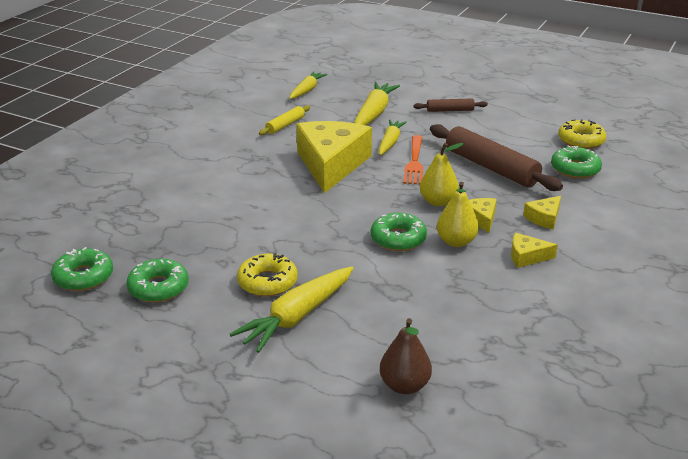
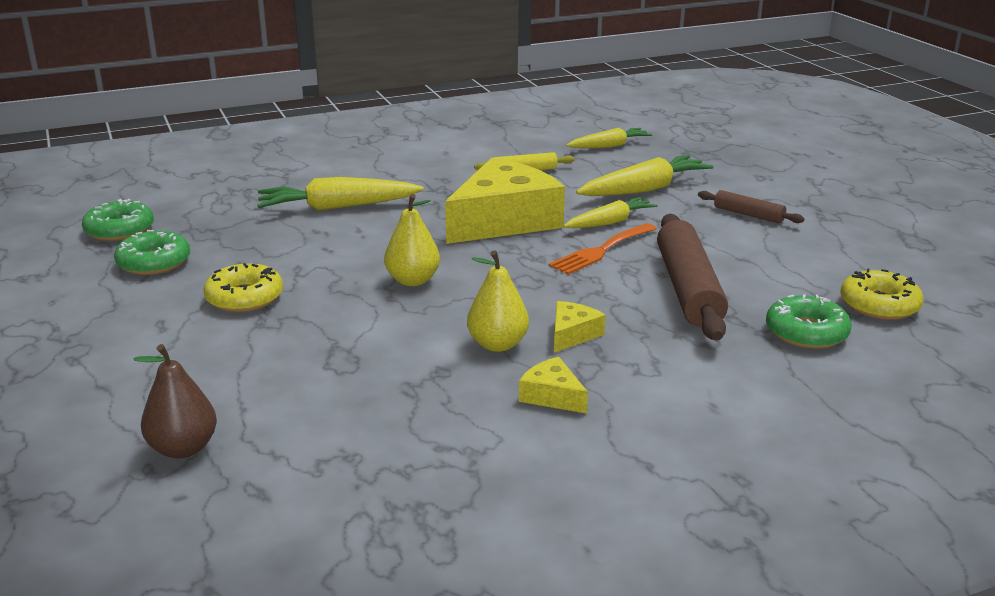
camera: 40 degrees right, 5 degrees down
yellow carrot [230,266,353,353] -> yellow carrot moved to [258,177,424,211]
green donut [371,213,427,251] -> none
yellow pear [420,143,464,206] -> yellow pear moved to [384,194,440,286]
yellow cheese [523,196,561,230] -> none

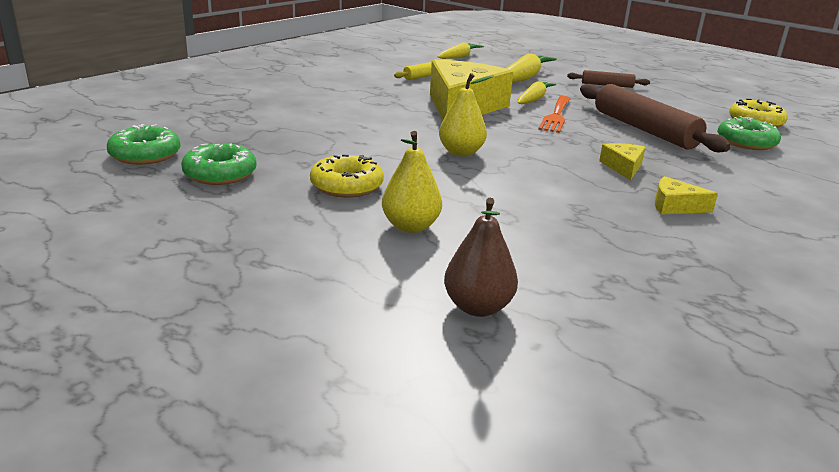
camera: 30 degrees left, 0 degrees up
yellow carrot [258,177,424,211] -> none
yellow pear [467,250,529,352] -> yellow pear moved to [382,131,442,233]

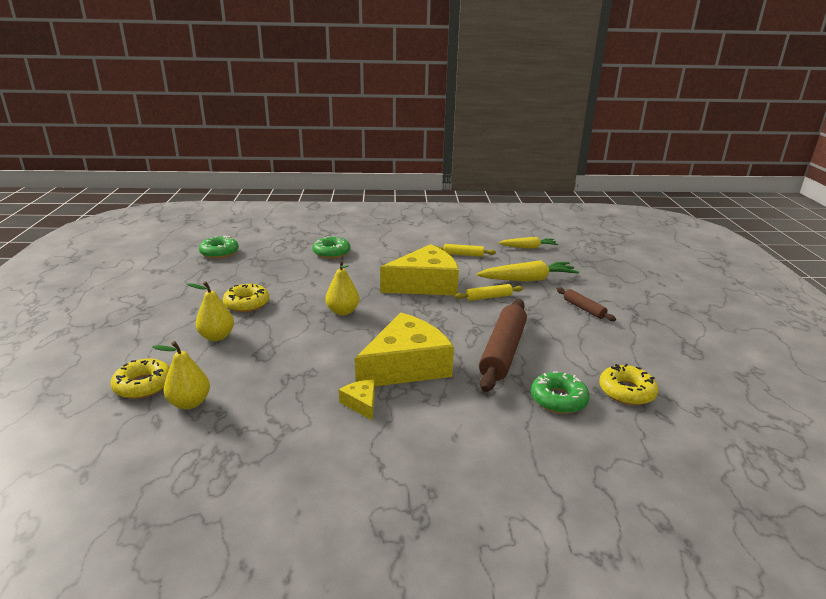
camera: 50 degrees right, 0 degrees up
green donut [181,143,257,185] -> green donut moved to [313,236,351,259]
brown pear [444,198,518,317] -> yellow donut [111,359,170,399]
yellow carrot [518,81,556,104] -> yellow rolling pin [454,284,524,301]
orange fork [538,96,571,133] -> none
yellow cheese [599,143,645,180] -> yellow cheese [355,313,454,386], size x2.35
none -> yellow pear [152,341,210,409]

